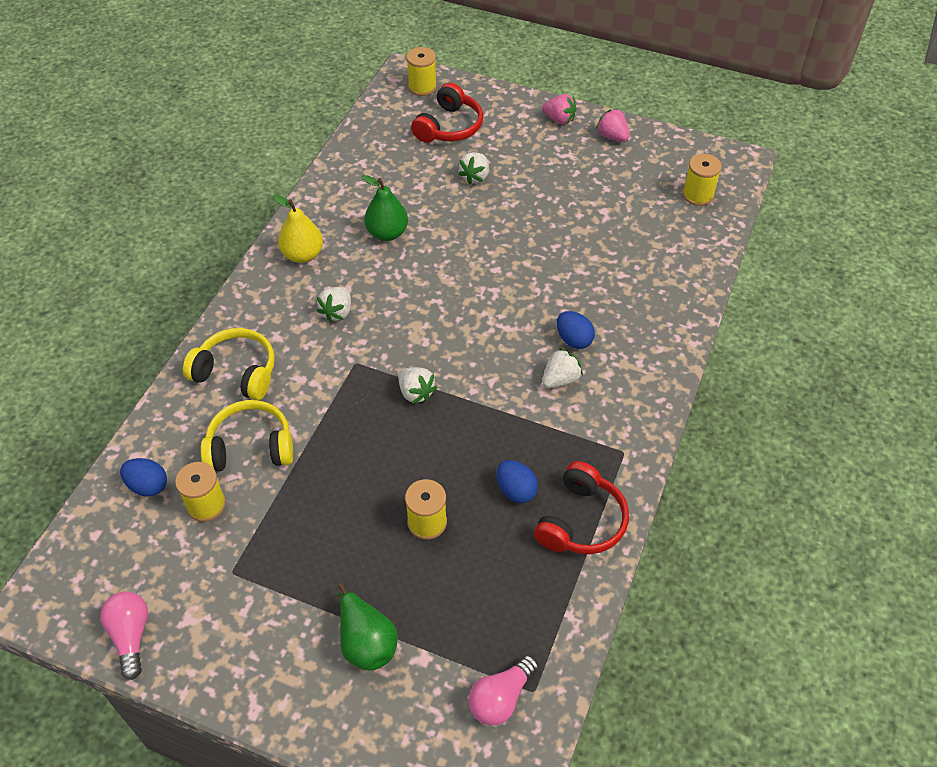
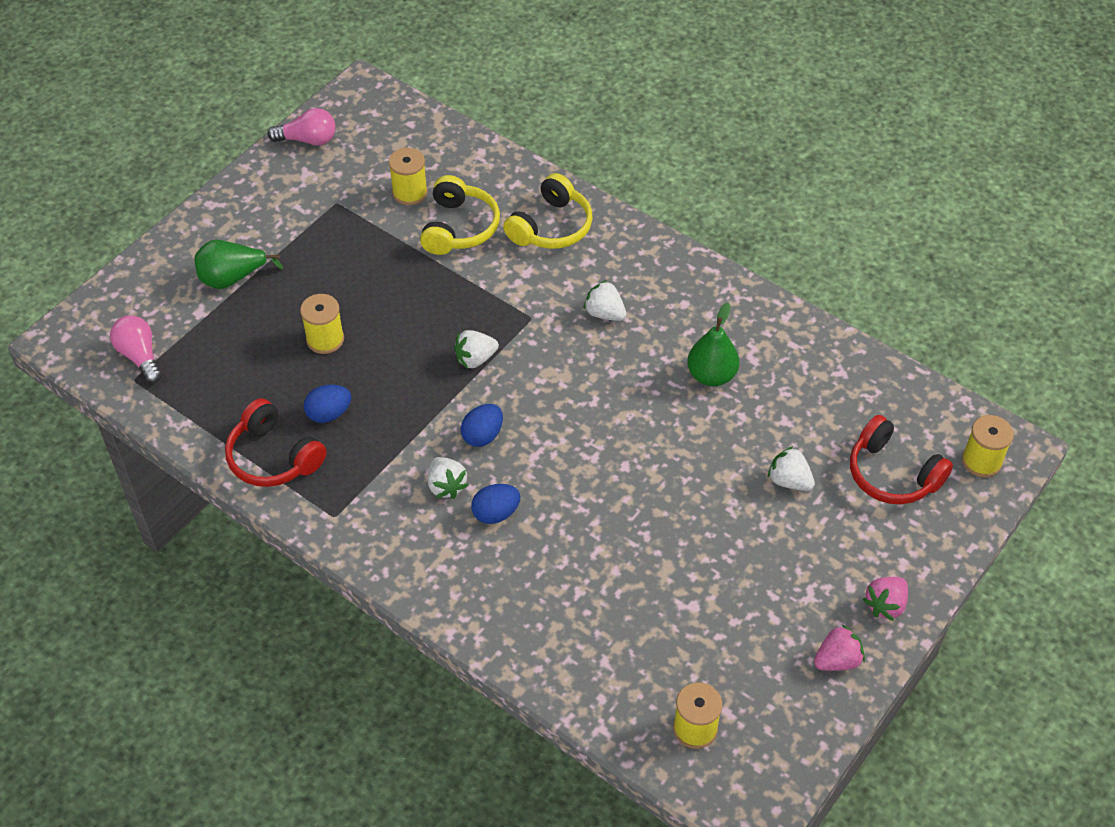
camera: 105 degrees right, 0 degrees up
blue egg [120,458,167,497] -> blue egg moved to [461,404,503,447]
yellow pear [273,195,323,263] -> none

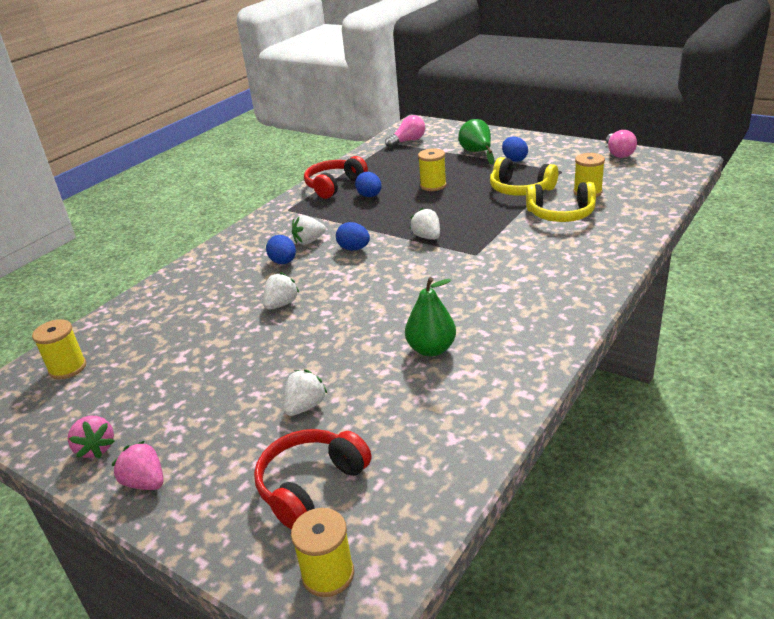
camera: 90 degrees right, 20 degrees down
yellow headphones [503,173,593,249] -> yellow headphones moved to [490,157,558,196]
white strawberry [583,280,626,321] -> white strawberry moved to [263,272,299,310]
none -> blue egg [502,137,528,162]

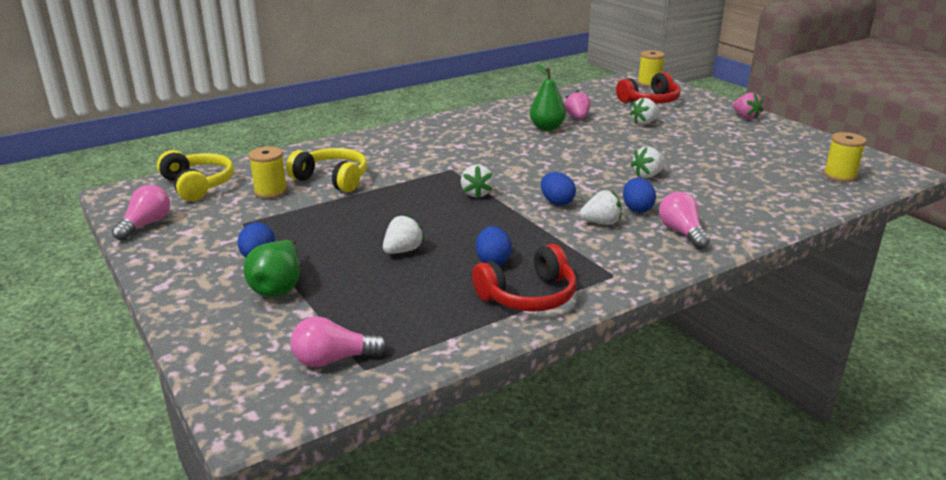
camera: 160 degrees left, 5 degrees down
pink strawberry [68,416,115,459] -> pink strawberry moved to [564,90,591,119]
yellow spool [418,148,447,191] -> white strawberry [383,214,425,254]
yellow headphones [490,157,558,196] -> yellow headphones moved to [157,150,234,201]
none -> pink light bulb [659,192,710,249]

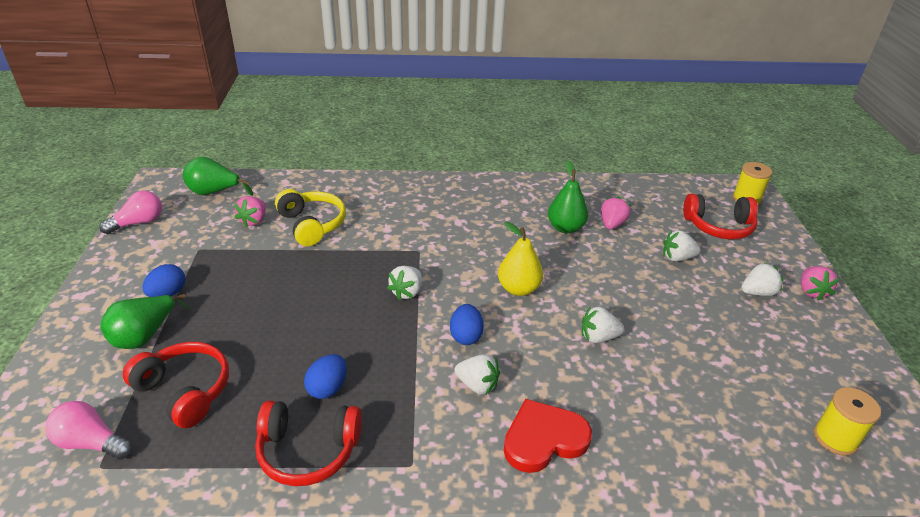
camera: 30 degrees right, 10 degrees up
yellow headphones [157,150,234,201] -> green pear [183,157,253,196]
yellow spool [248,146,287,199] -> pink strawberry [234,196,266,227]
white strawberry [383,214,425,254] -> white strawberry moved to [741,263,783,296]
blue egg [623,178,656,213] -> none
pink light bulb [659,192,710,249] -> red heart [504,399,592,473]
none -> red headphones [123,342,229,428]
none -> yellow pear [498,222,543,296]

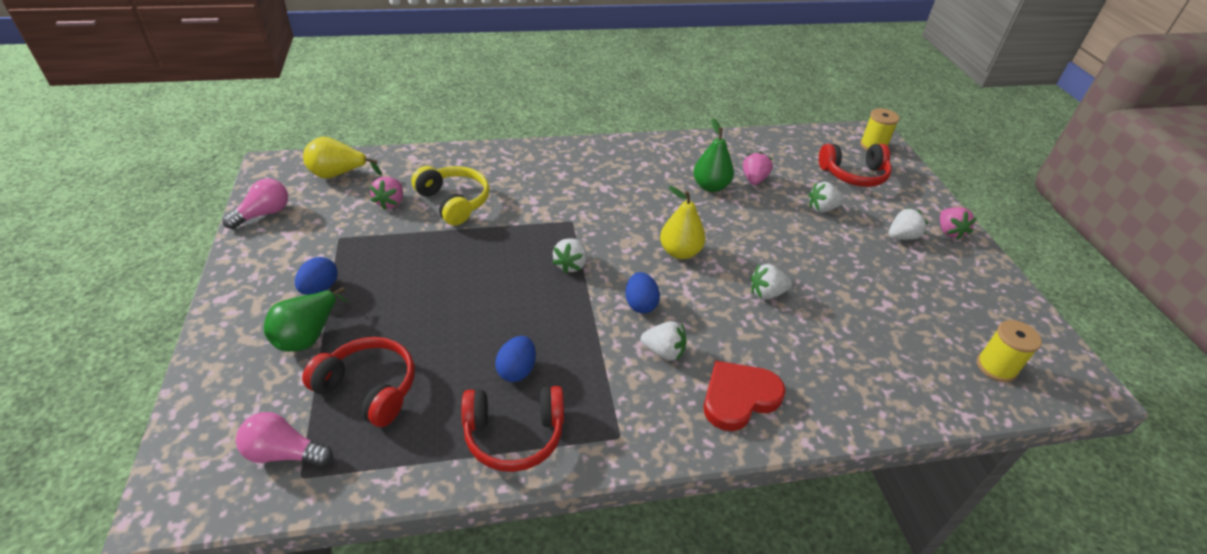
camera: 10 degrees left, 5 degrees up
green pear [183,157,253,196] -> yellow pear [303,136,382,178]

